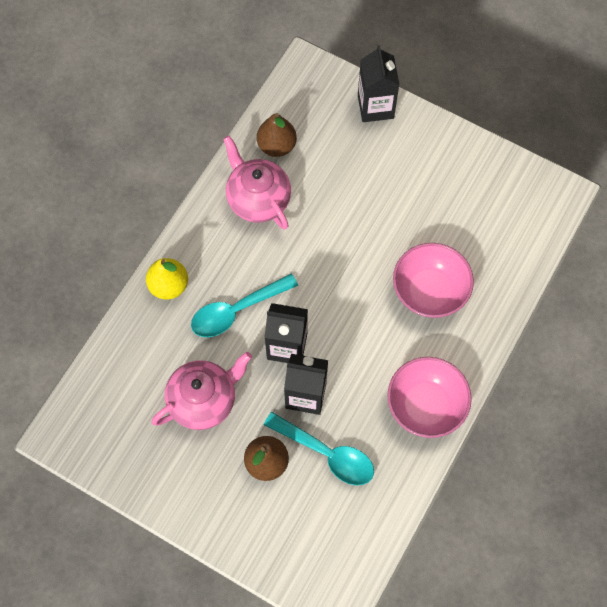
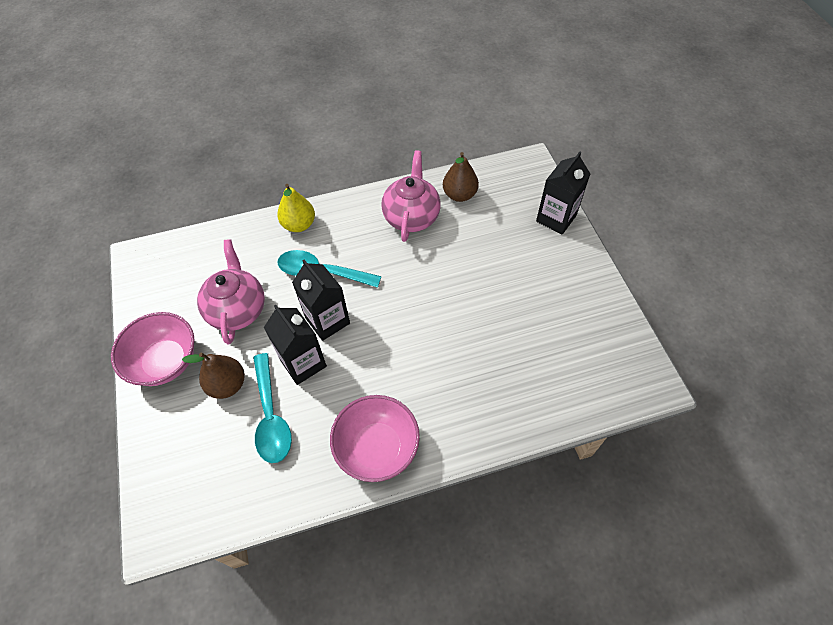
camera: 45 degrees right, 10 degrees down
pink teapot [152,352,252,430] -> pink teapot turned 105 degrees counterclockwise [197,239,265,345]
pink bowl [393,243,474,318] -> pink bowl moved to [111,312,195,386]

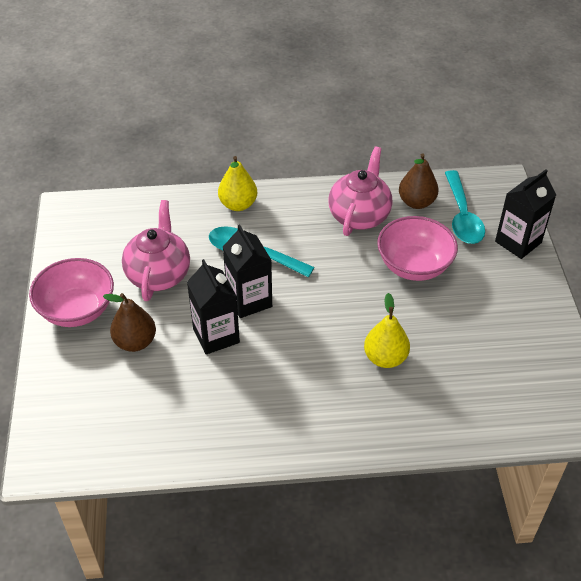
camera: 10 degrees right, 10 degrees down
turquoise spoon [253,353,292,463] -> turquoise spoon moved to [445,170,485,244]
pink bowl [330,395,420,482] -> pink bowl moved to [377,216,458,281]
none -> yellow pear [364,293,410,368]

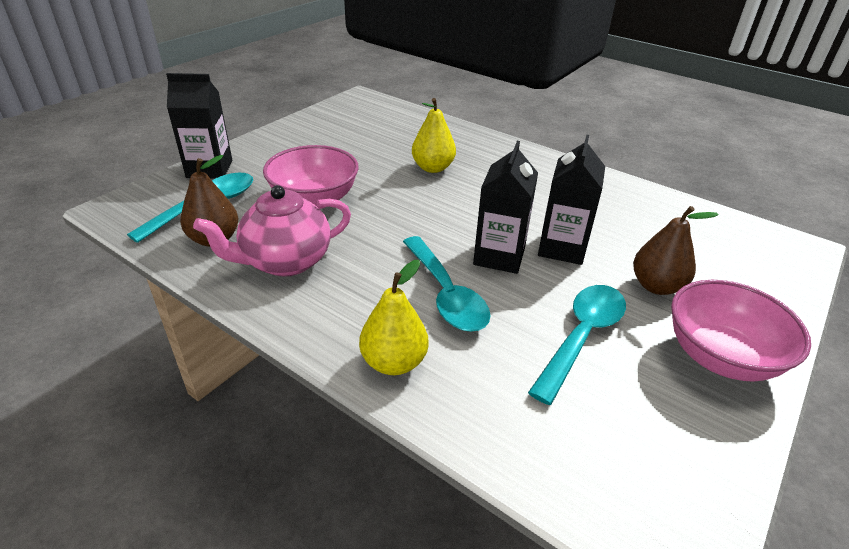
camera: 140 degrees left, 10 degrees down
pink teapot [122,200,190,301] -> turquoise spoon [528,285,626,405]

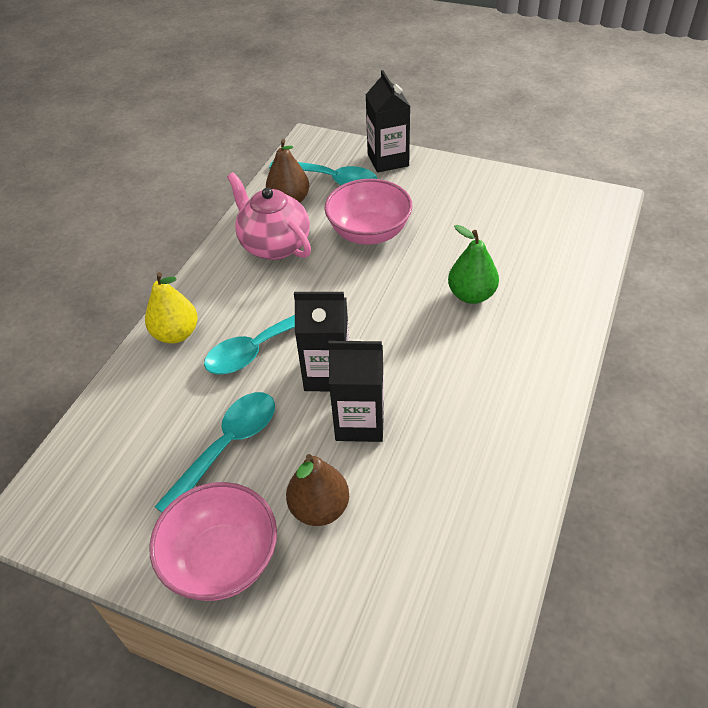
camera: 80 degrees right, 10 degrees up
yellow pear [412,98,456,173] -> green pear [448,225,499,304]
turquoise spoon [528,285,626,405] -> turquoise spoon turned 75 degrees counterclockwise [155,392,275,512]

